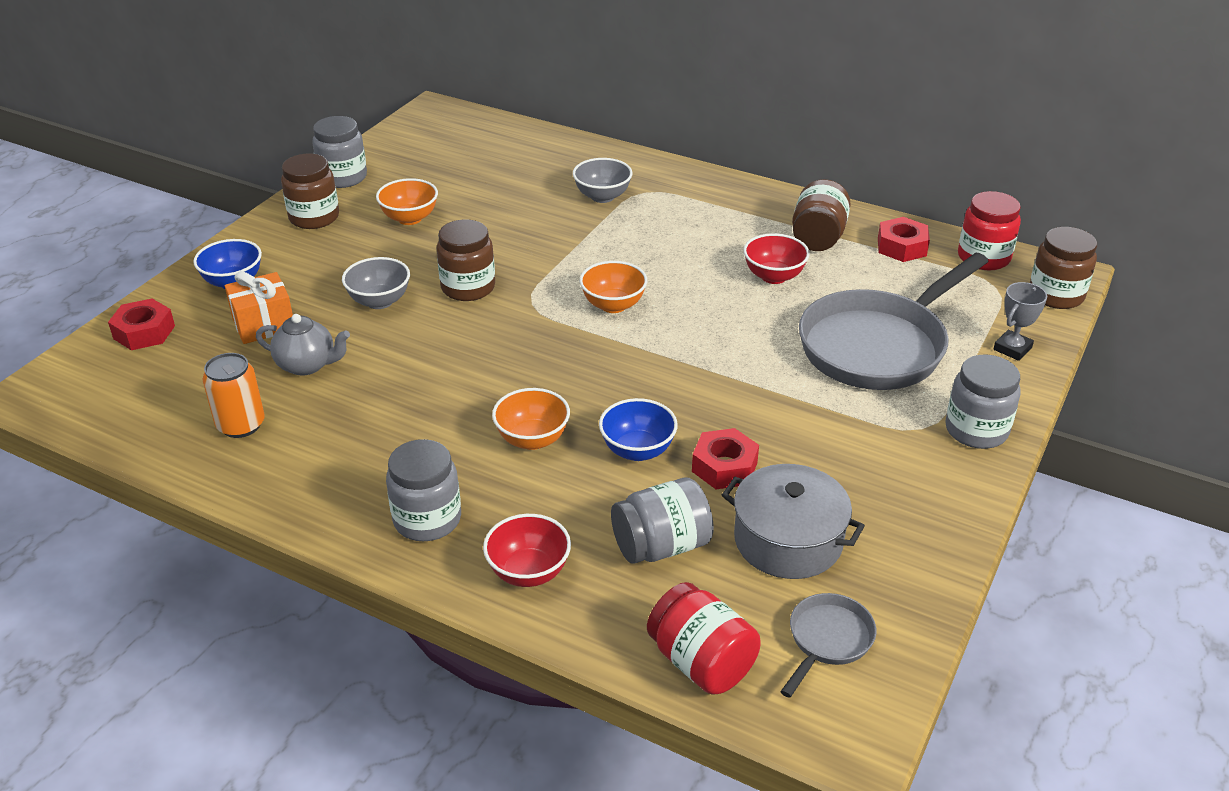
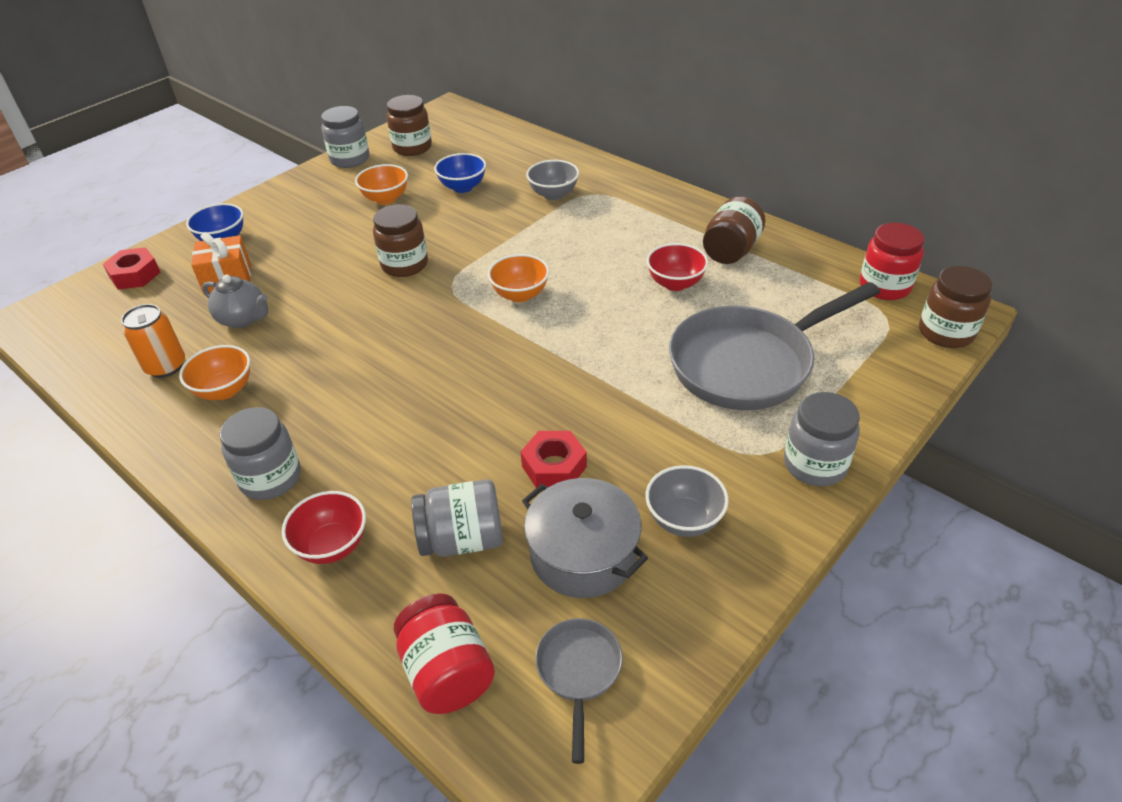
camera: 15 degrees right, 5 degrees up
brown jar [281,154,339,229] -> brown jar moved to [387,95,432,156]
grey bowl [342,257,410,309] -> grey bowl moved to [645,465,729,537]
orange bowl [492,388,570,450] -> orange bowl moved to [179,345,250,400]
blue bowl [599,398,678,461] -> blue bowl moved to [434,153,486,193]
grey pan [780,593,877,698] -> grey pan turned 45 degrees counterclockwise [535,618,623,764]
red nut [878,217,930,262] -> none
grey trophy [993,282,1048,361] -> none

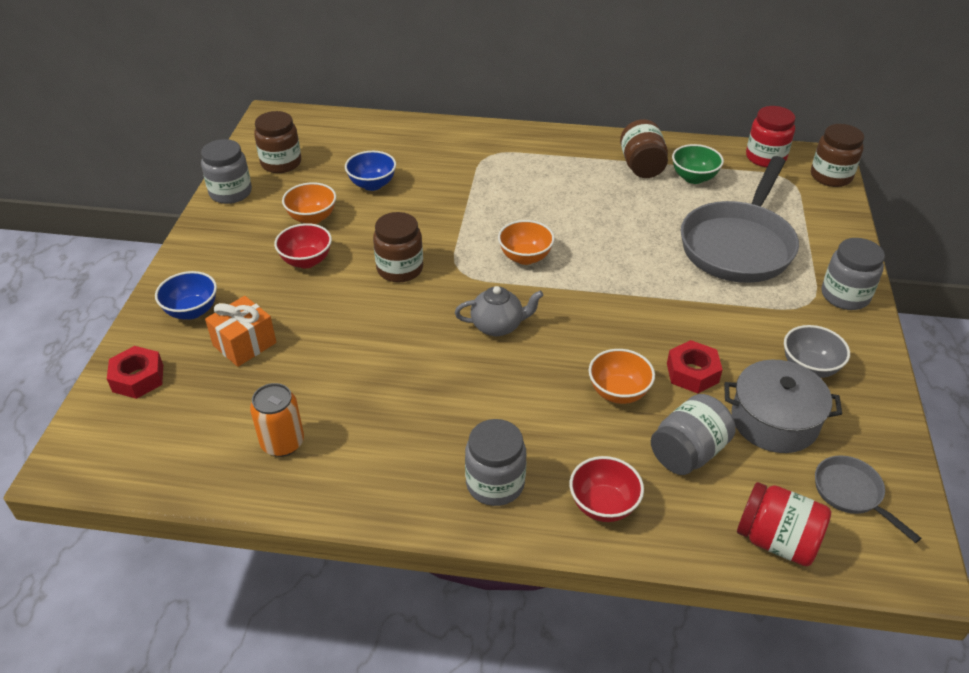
camera: 35 degrees left, 0 degrees up
orange bowl [179,345,250,400] -> orange bowl moved to [589,349,655,404]
grey teapot [202,275,268,328] -> grey teapot moved to [455,286,543,336]
grey bowl [526,160,579,200] -> none
red bowl [647,243,708,291] -> red bowl moved to [274,223,332,268]
none -> green bowl [672,144,724,184]

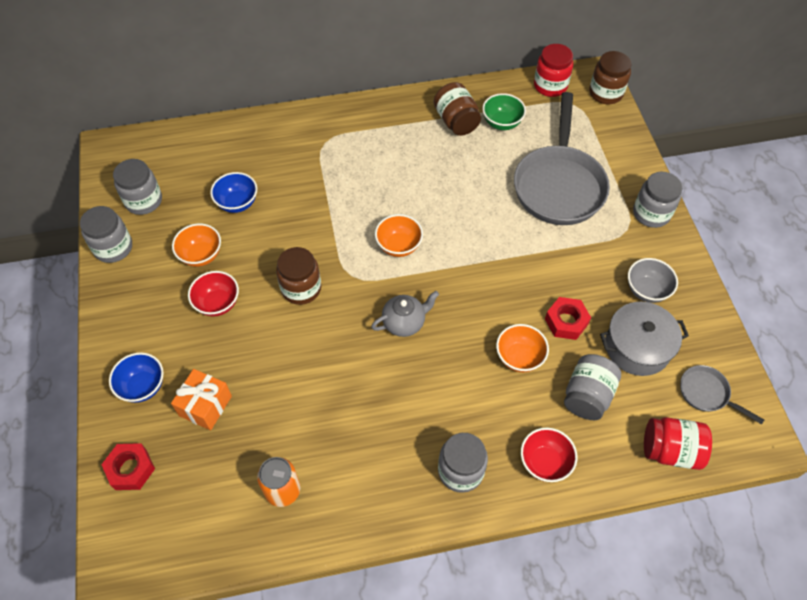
camera: 20 degrees left, 15 degrees up
brown jar [254,111,301,173] -> grey jar [113,159,162,215]

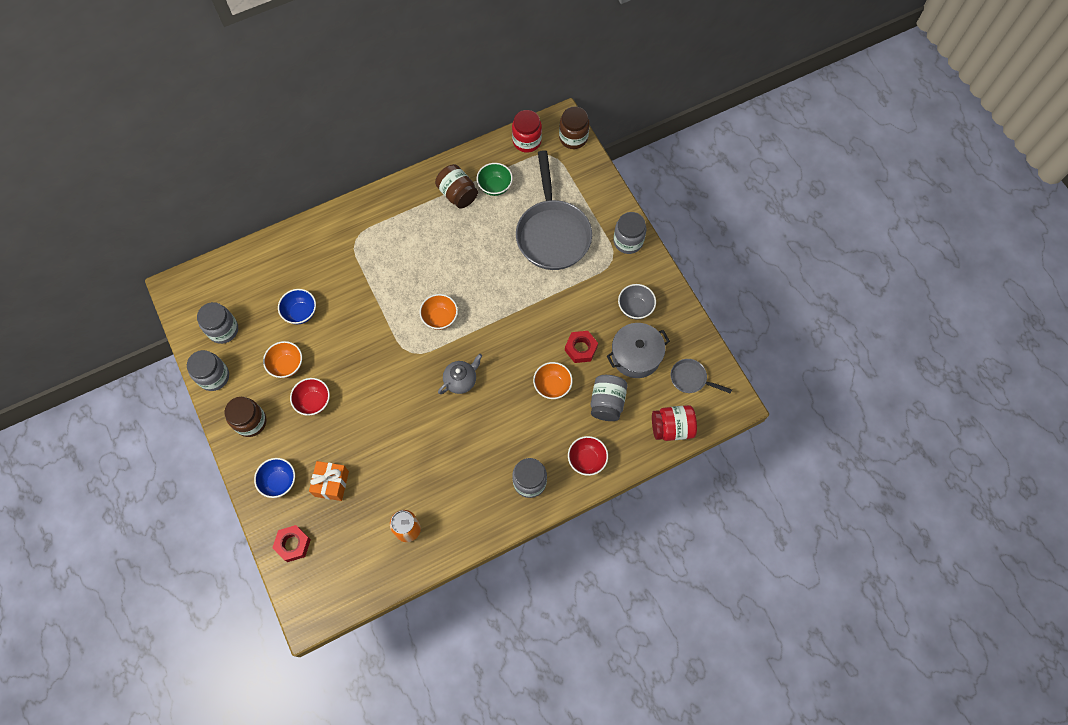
camera: 15 degrees left, 10 degrees up
brown jar [276,247,321,305] -> brown jar moved to [224,397,267,437]

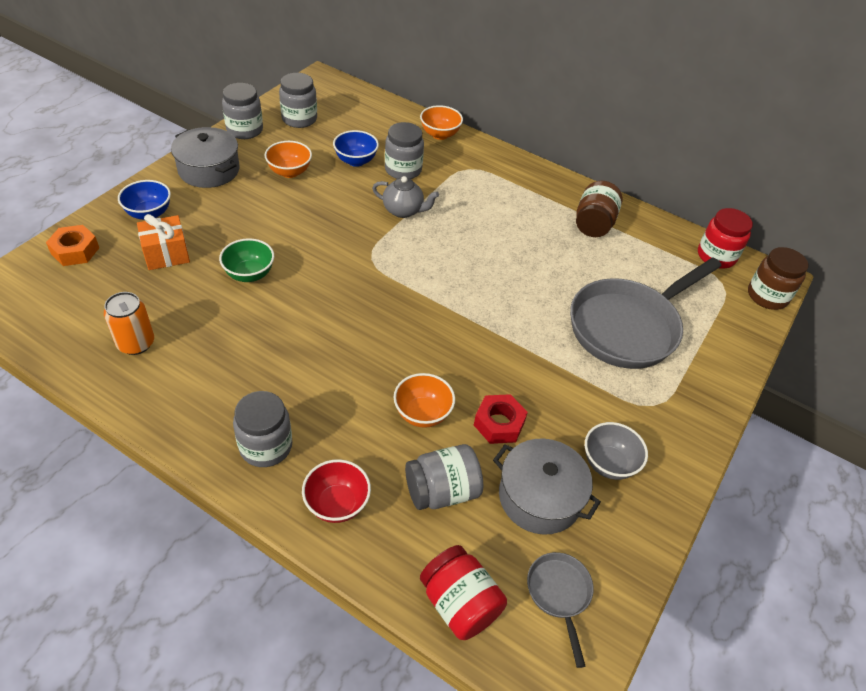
camera: 55 degrees right, 20 degrees down
brown jar [224,397,267,437] -> grey pot [171,127,240,188]
red nut [272,525,311,562] -> orange nut [46,225,99,266]
red bowl [290,378,330,416] -> none
orange bowl [419,294,458,330] -> orange bowl moved to [420,105,463,140]
grey teapot [438,354,482,394] -> grey teapot moved to [372,176,439,218]
green bowl [477,163,513,196] -> green bowl moved to [219,238,274,282]
grey jar [613,212,646,254] -> grey jar moved to [385,122,424,179]

